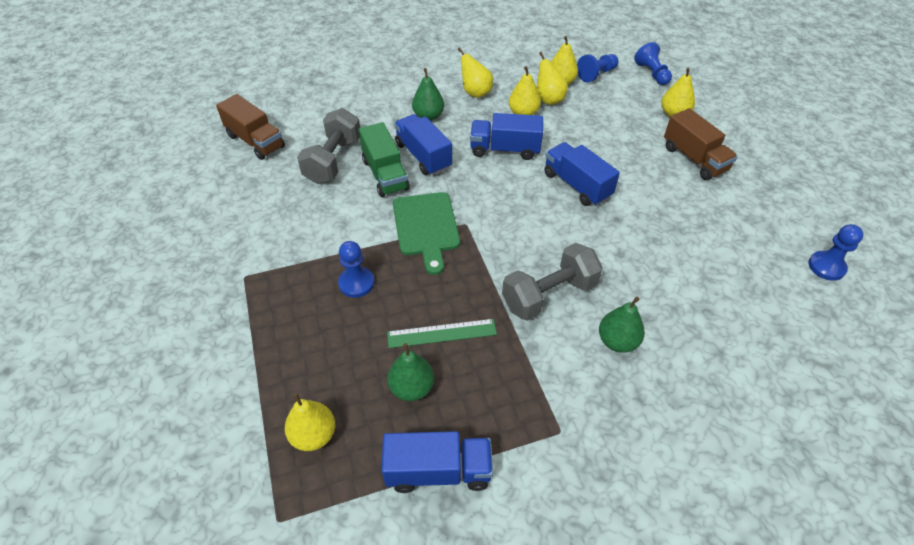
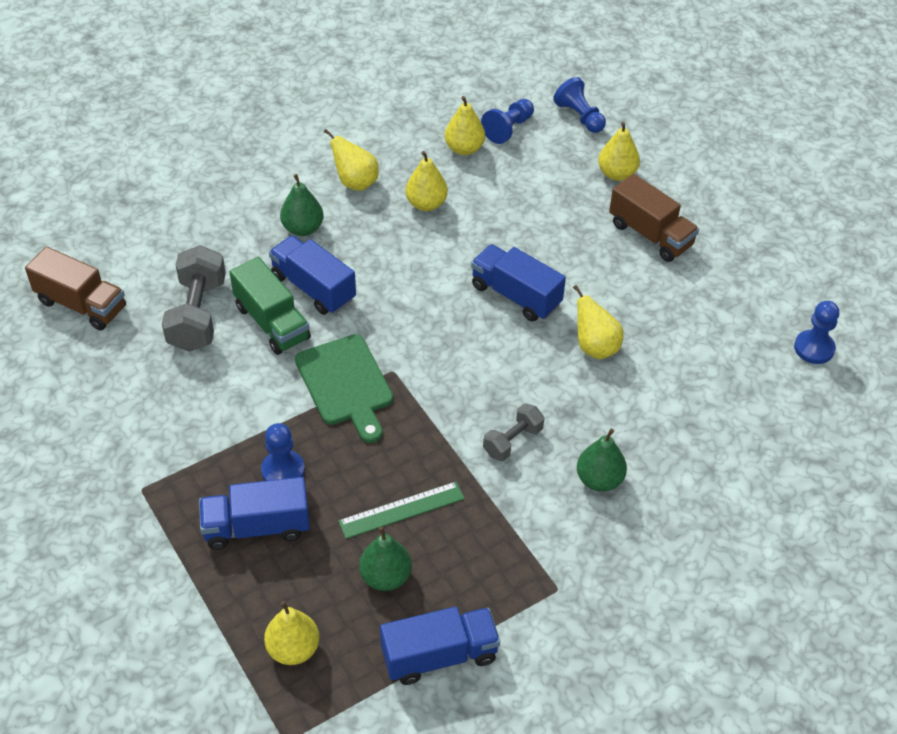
camera: 15 degrees left, 0 degrees up
blue truck [470,113,543,160] -> blue truck moved to [199,477,310,550]
grey dumbbell [502,243,603,321] -> grey dumbbell [483,403,545,461], size x0.57
yellow pear [537,52,568,105] -> yellow pear moved to [573,285,624,359]

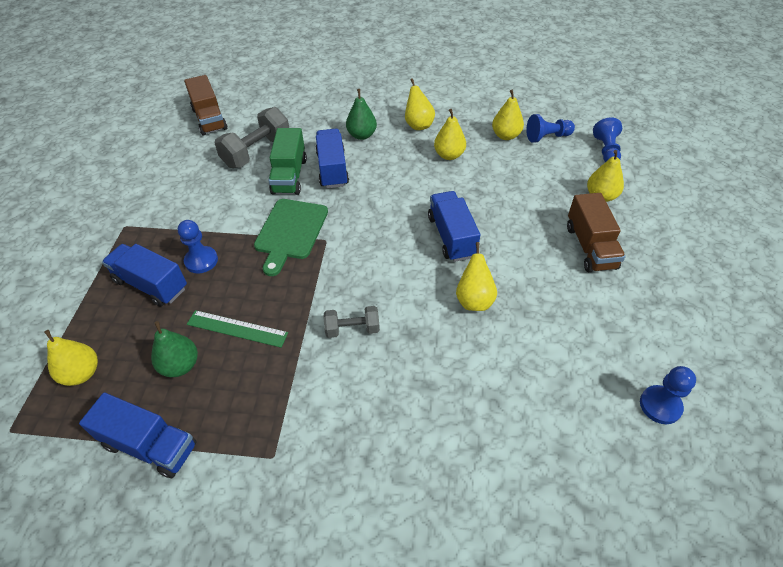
camera: 40 degrees right, 0 degrees up
green pear [577,429,627,492] -> none

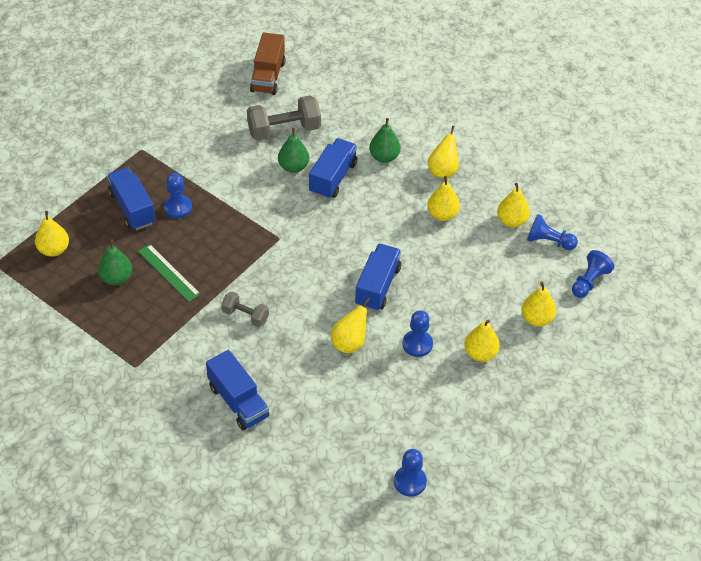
camera: 30 degrees right, 0 degrees up
blue truck [79,393,197,478] -> blue truck moved to [206,350,269,430]
green cutting board [254,199,328,276] -> none
green truck [268,128,307,195] -> green pear [278,128,309,173]
brown truck [567,193,625,272] -> yellow pear [464,320,500,362]
none -> blue pawn [403,310,433,357]

